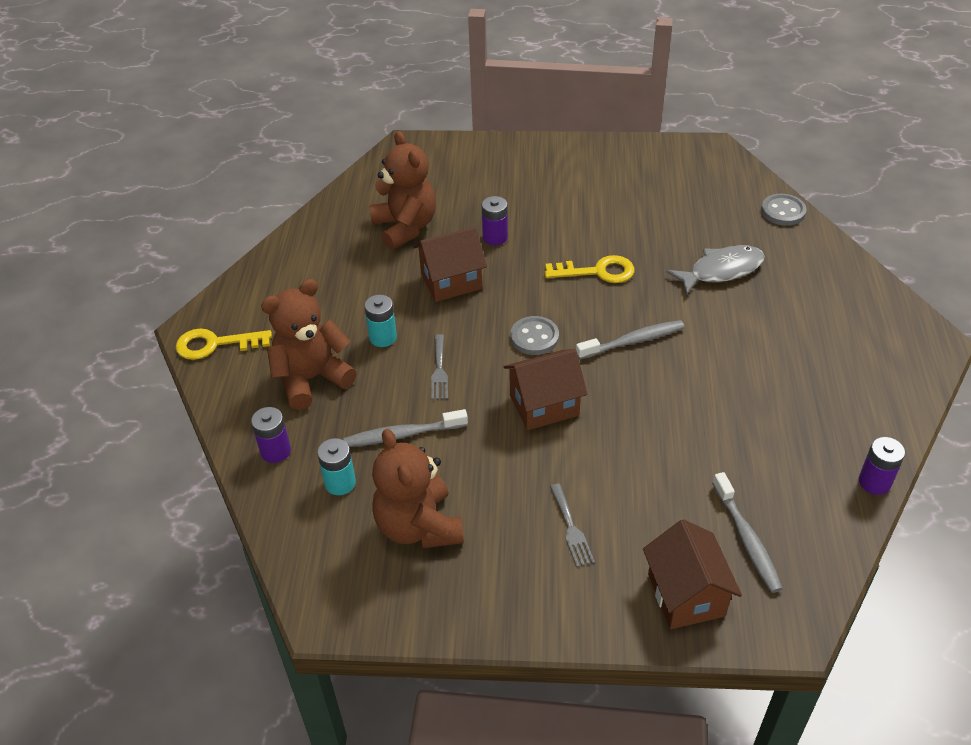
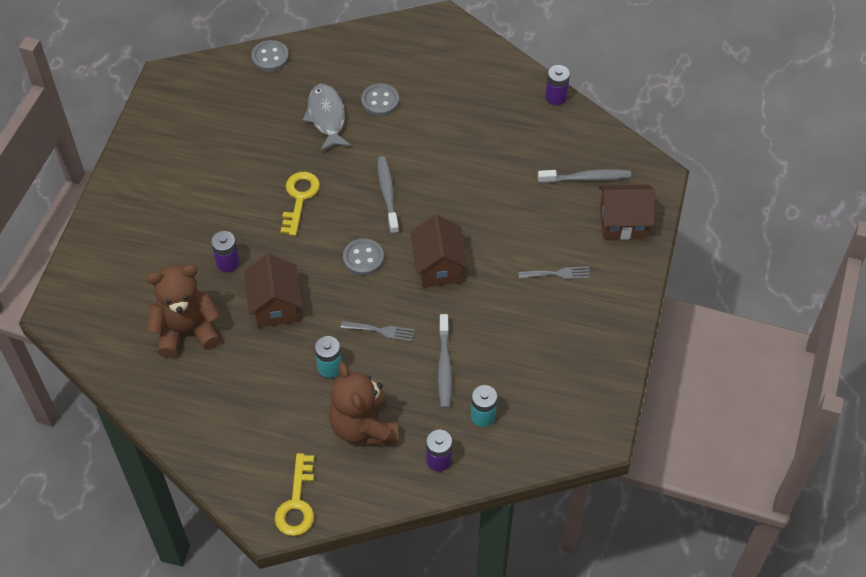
camera: 80 degrees left, 10 degrees up
brown teddy bear [372,429,464,548] -> none
none -> grey button [361,83,399,116]

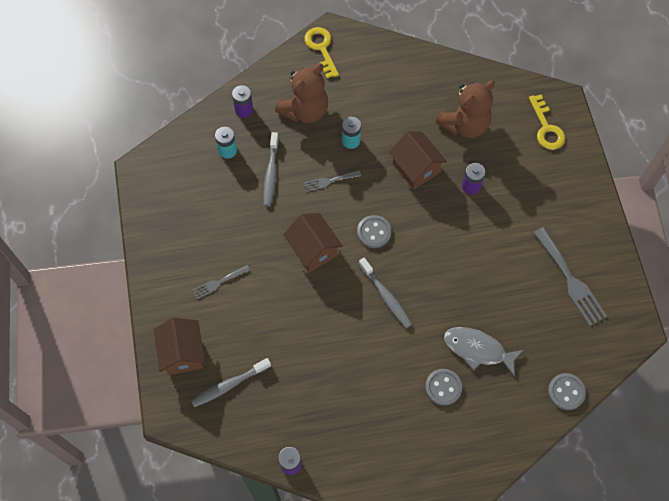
camera: 155 degrees right, 10 degrees up
yellow key [281,172,320,236] -> yellow key moved to [529,95,565,150]
grey fish [303,84,351,152] -> grey fish turned 150 degrees clockwise [444,327,523,377]
brown teddy bear [329,362,399,446] -> brown teddy bear turned 90 degrees clockwise [275,63,328,123]
grey toothbrush [438,314,452,409] -> grey toothbrush turned 150 degrees counterclockwise [263,132,279,207]
brown house [599,185,655,240] -> brown house turned 75 degrees counterclockwise [154,317,205,375]
none -> grey fork [533,227,607,326]

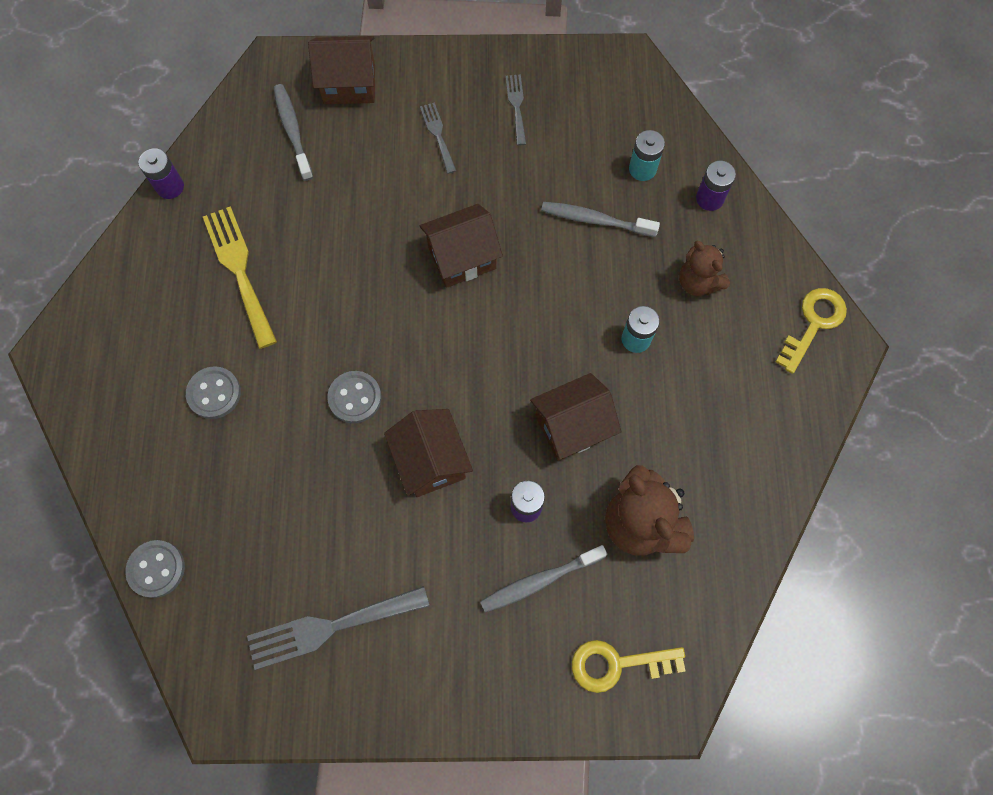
camera: 100 degrees right, 5 degrees up
brown teddy bear [275,63,328,123] -> brown teddy bear [679,241,730,296], size x0.62
yellow key [304,27,339,78] -> yellow key turned 45 degrees counterclockwise [775,288,847,374]
grey fork [304,171,361,192] -> grey fork moved to [506,74,526,145]
grey button [357,215,391,248] -> grey button moved to [327,371,381,423]
grey toothbrush [359,258,412,328] -> grey toothbrush moved to [480,545,607,613]
grey fish [444,327,523,377] -> none
none -> yellow fork [203,206,277,349]
none -> brown house [384,409,473,497]

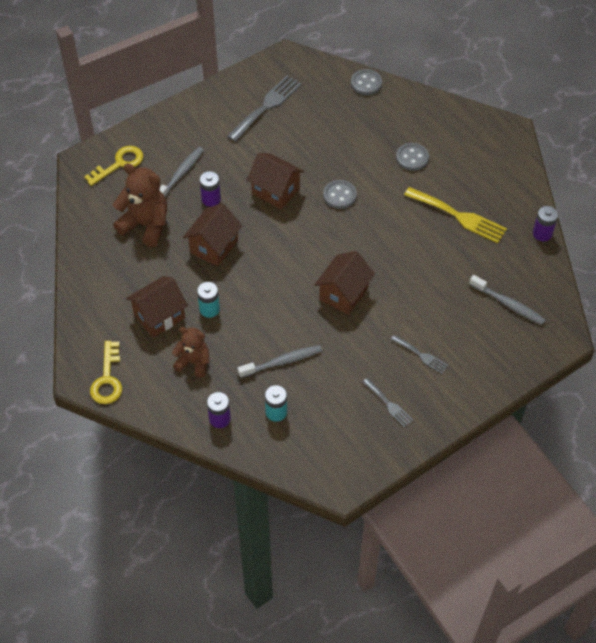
camera: 145 degrees right, 15 degrees down
brown house [308,36,375,104] -> brown house moved to [126,276,188,338]

